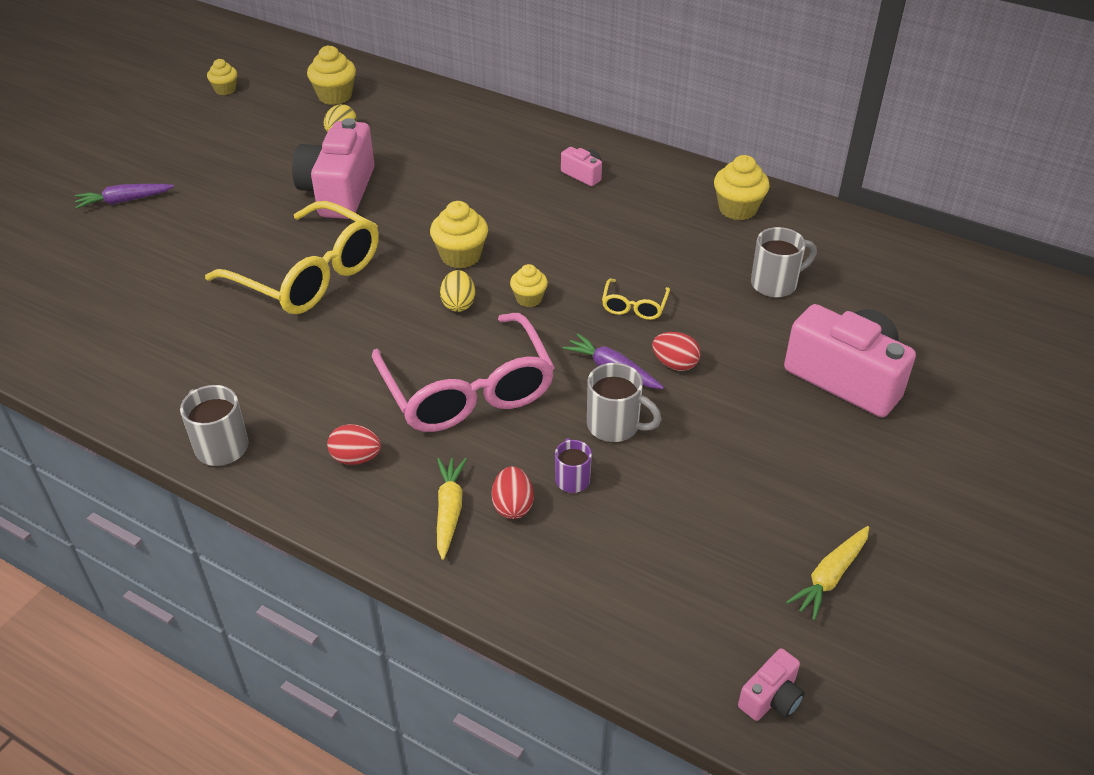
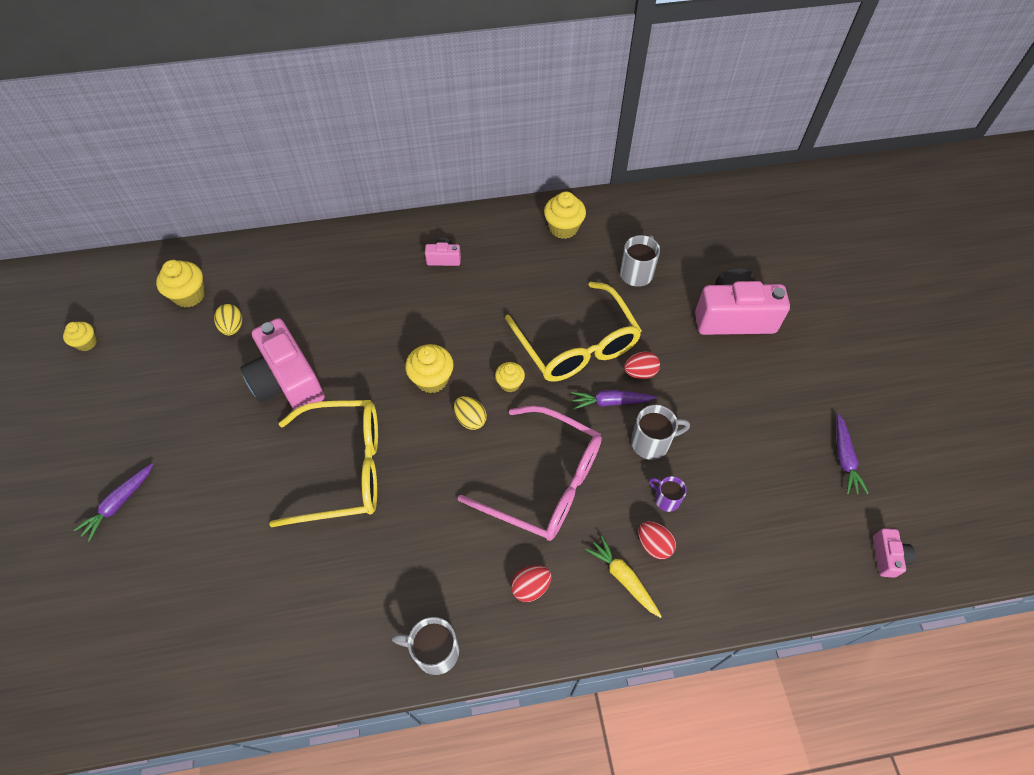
camera: 40 degrees left, 15 degrees up
yellow glasses [602,279,670,320] -> yellow glasses [505,282,642,382], size x2.35
yellow carrot [786,526,869,620] -> purple carrot [836,413,869,494]

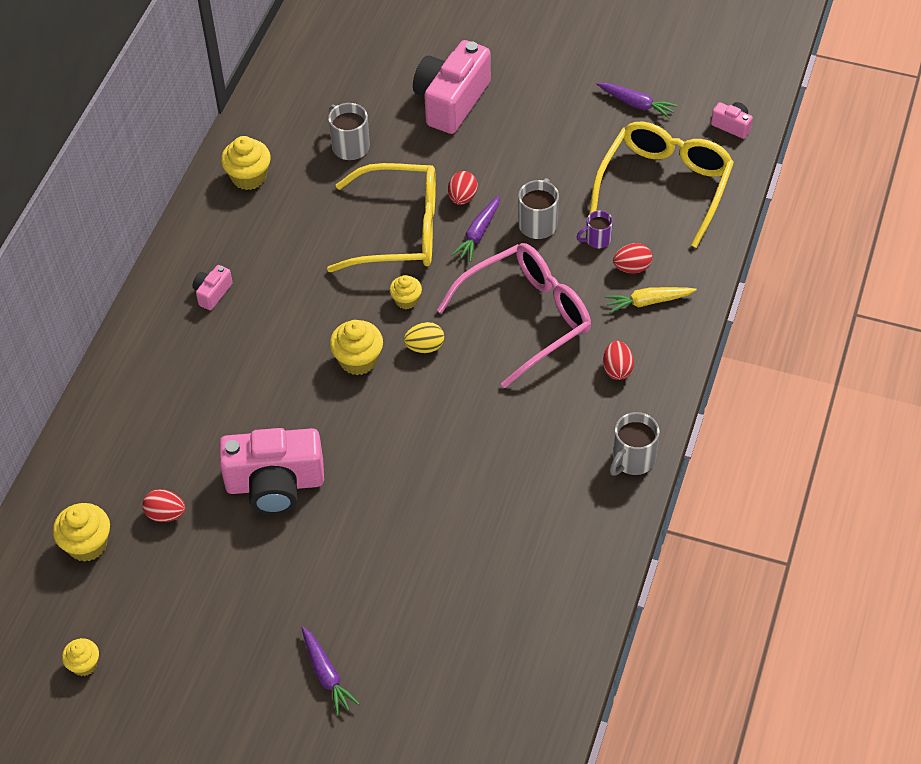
camera: 60 degrees left, 5 degrees down
yellow egg [214,304,242,335] -> red egg [143,489,185,522]
yellow glasses [269,400,378,527] -> yellow glasses moved to [589,122,734,248]

